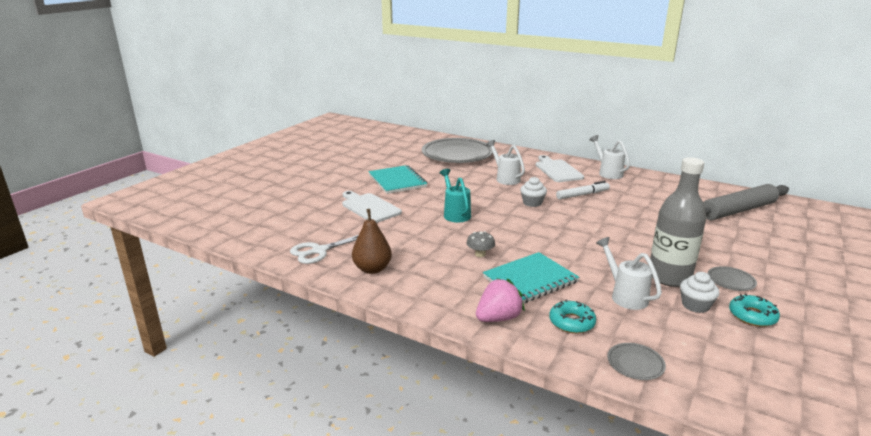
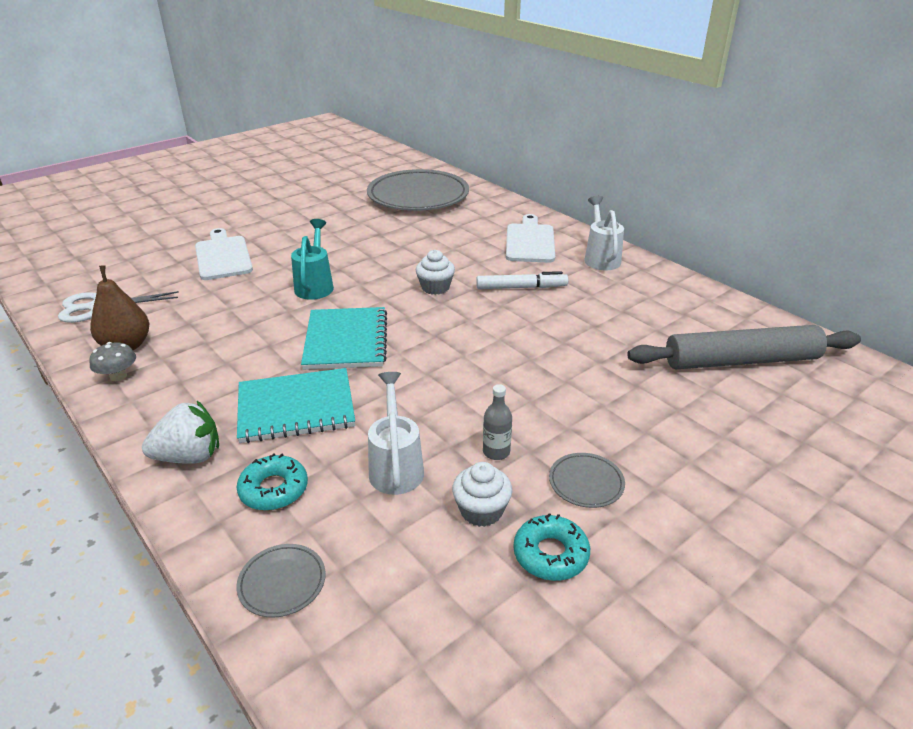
camera: 20 degrees right, 10 degrees up
turquoise notebook [368,165,428,194] -> turquoise notebook moved to [301,307,387,370]
grey mushroom [466,231,495,257] -> grey mushroom moved to [89,342,136,381]
pink strawberry [476,278,525,322] -> white strawberry [142,401,219,464]
white watering can [486,140,525,185] -> none
grey bottle [650,157,706,287] -> grey bottle [483,384,512,460], size x0.41

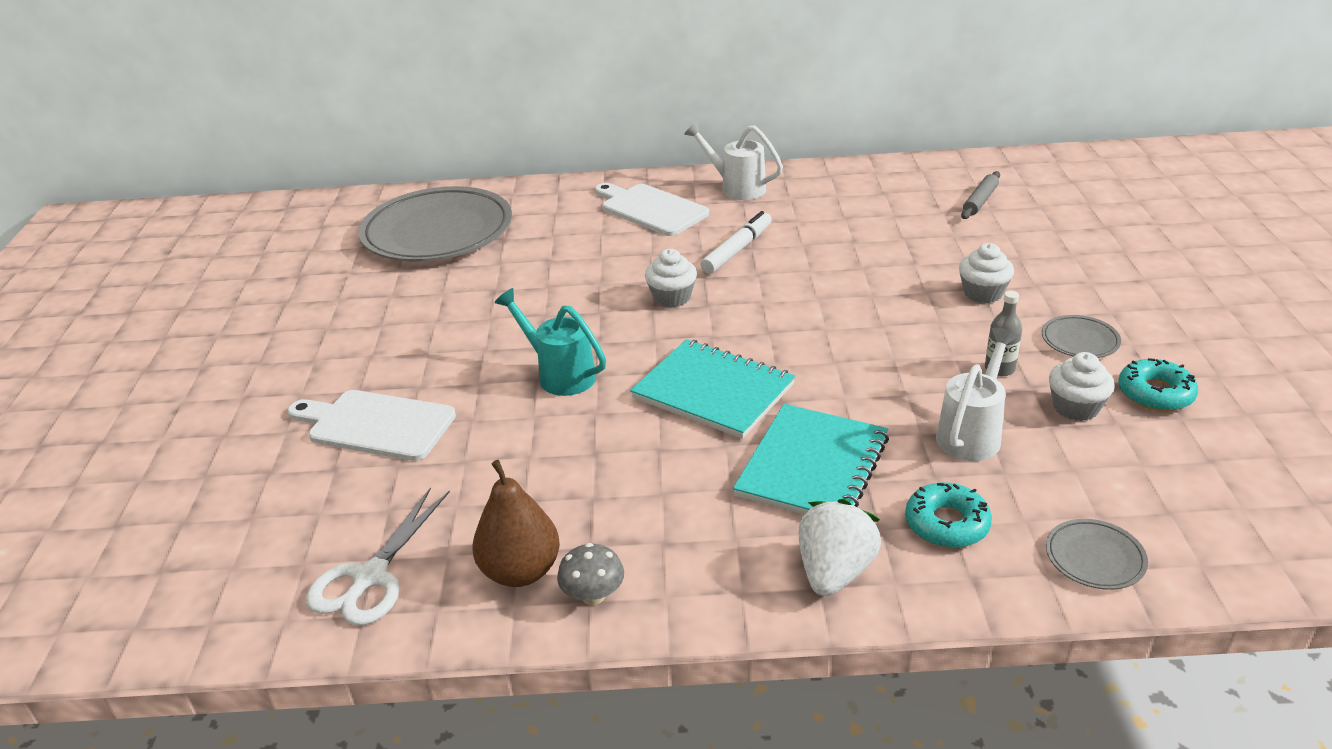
camera: 50 degrees left, 0 degrees up
white watering can [368,372,424,495] -> white watering can turned 90 degrees clockwise [936,328,1018,461]
grey rolling pin [627,325,861,369] -> grey rolling pin [961,171,1000,219], size x0.44
none -> white cupcake [959,243,1014,303]

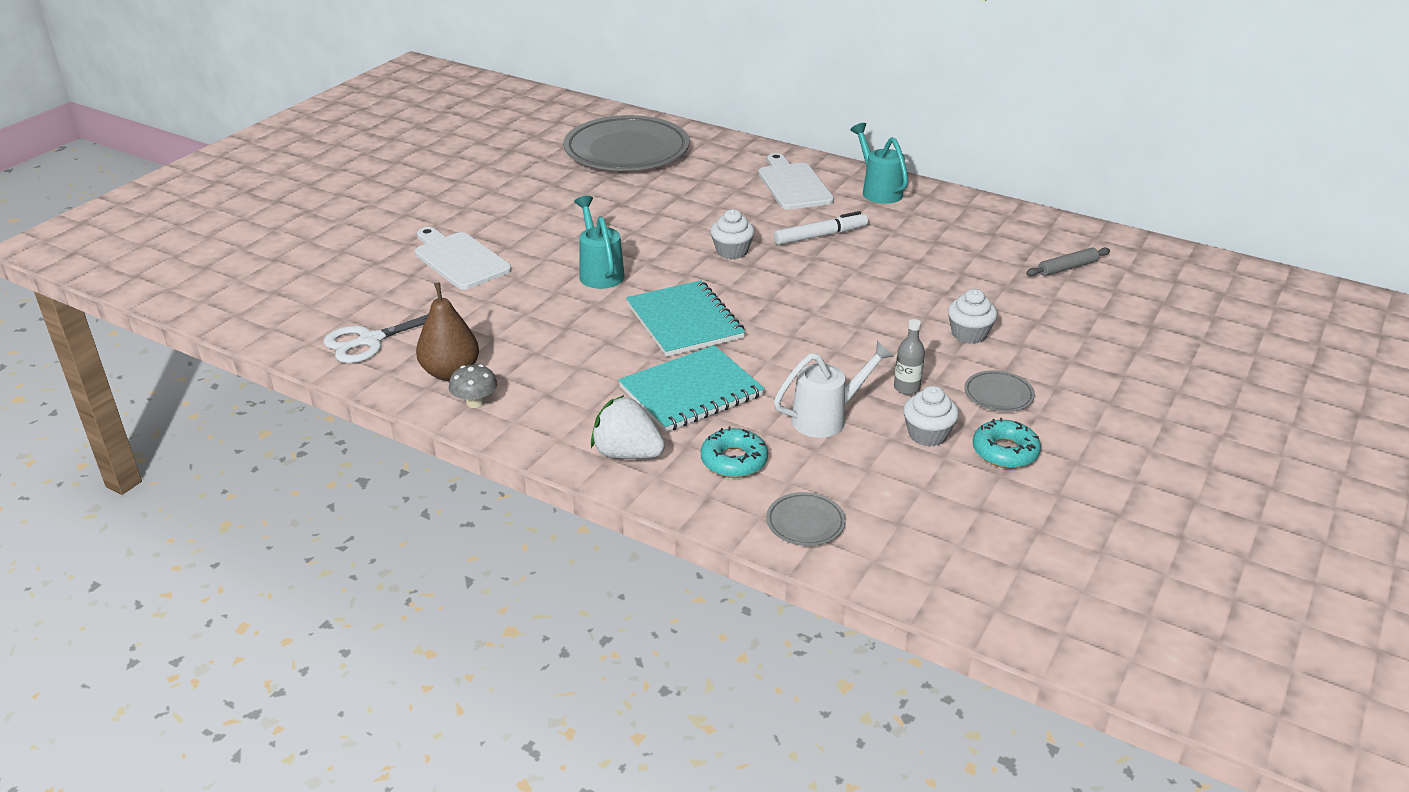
camera: 30 degrees right, 0 degrees up
white watering can [684,121,783,200] -> turquoise watering can [850,123,908,204]
white strawberry [799,499,881,596] -> white strawberry turned 120 degrees counterclockwise [591,395,665,459]

